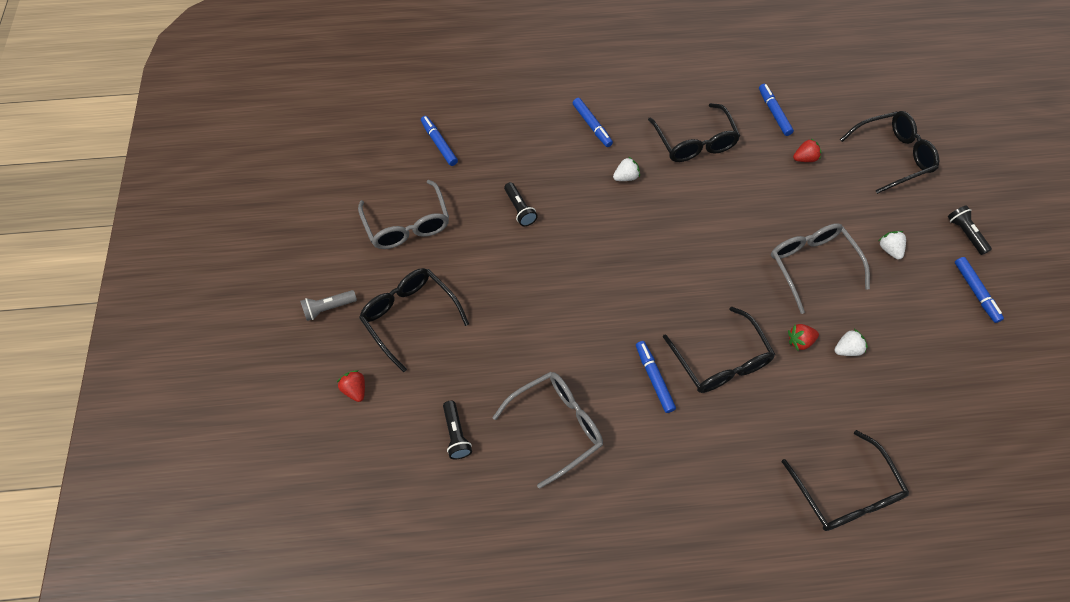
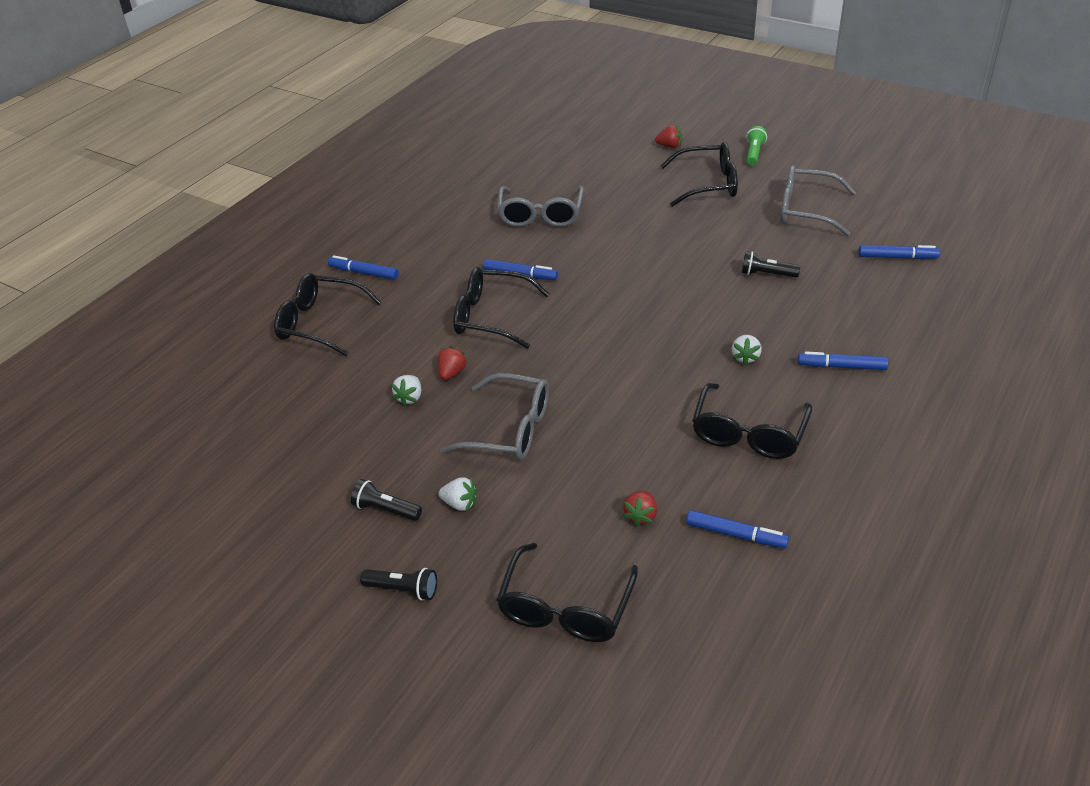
camera: 130 degrees right, 20 degrees down
grey flashlight [300,290,357,321] -> green flashlight [746,126,767,166]
black flashlight [443,401,472,459] -> black flashlight moved to [351,479,422,521]
black glasses [648,103,740,162] -> black glasses turned 90 degrees counterclockwise [692,383,812,459]
blue marker [955,257,1004,323] -> blue marker moved to [328,255,399,280]

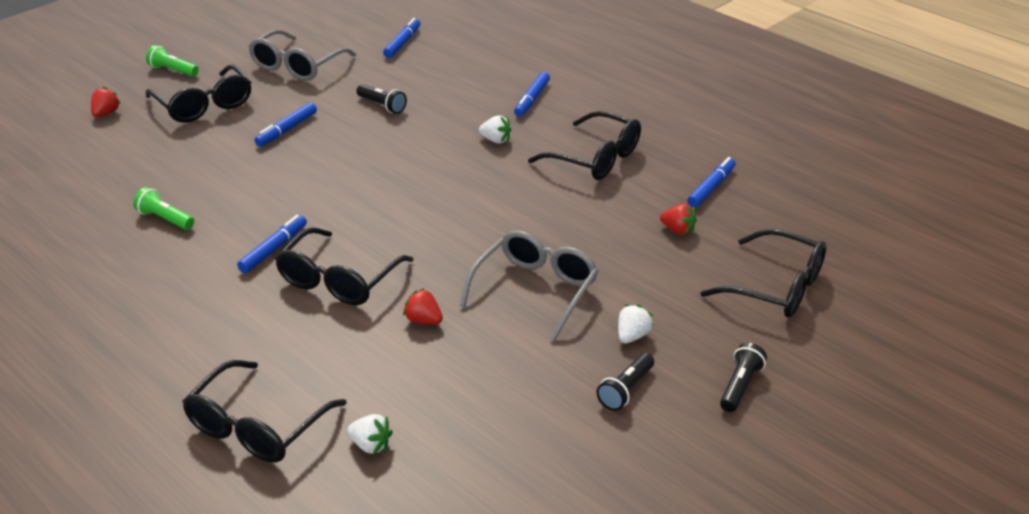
camera: 80 degrees left, 5 degrees down
blue marker [328,255,399,280] -> blue marker moved to [255,102,317,146]
white strawberry [391,375,421,406] -> white strawberry moved to [347,414,393,454]
grey glasses [497,186,584,227] -> green flashlight [133,187,194,230]
black glasses [661,142,738,207] -> black glasses turned 135 degrees clockwise [146,65,251,123]
black flashlight [742,251,800,278] -> black flashlight turned 75 degrees counterclockwise [356,84,407,114]

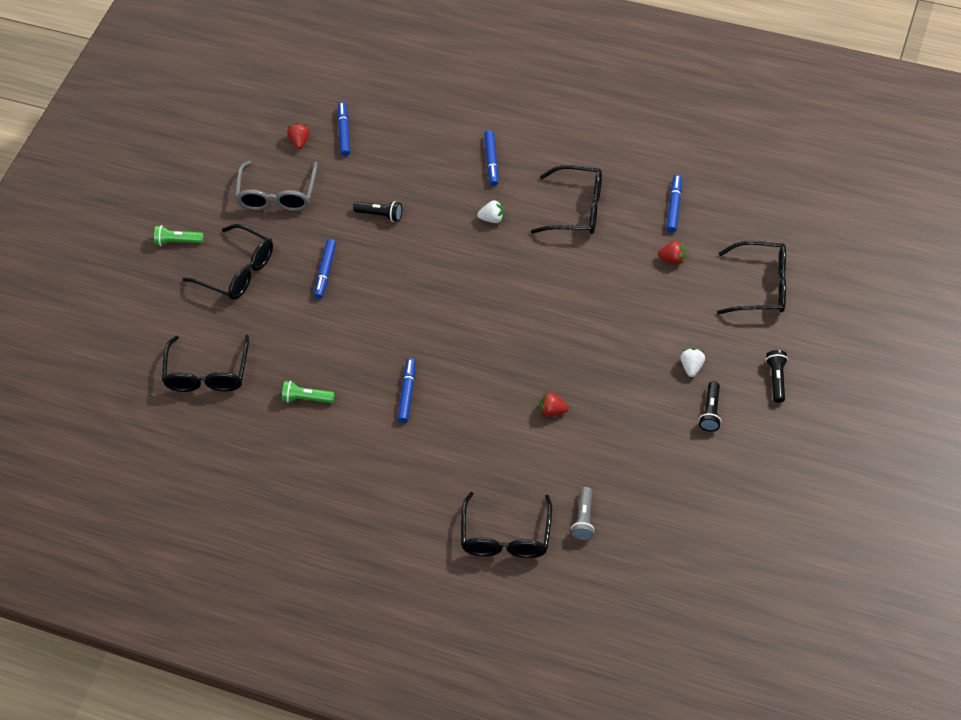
camera: 20 degrees left, 20 degrees up
red strawberry [91,87,121,117] -> red strawberry moved to [287,123,309,149]
black glasses [275,227,414,305] -> black glasses moved to [162,335,249,392]
white strawberry [347,414,393,454] -> grey flashlight [571,487,594,540]
grey glasses [460,230,598,340] -> none

